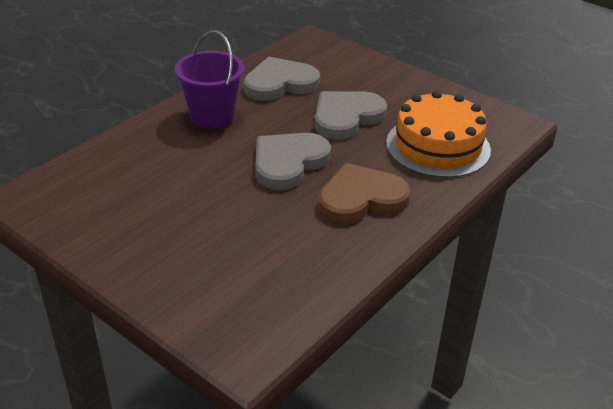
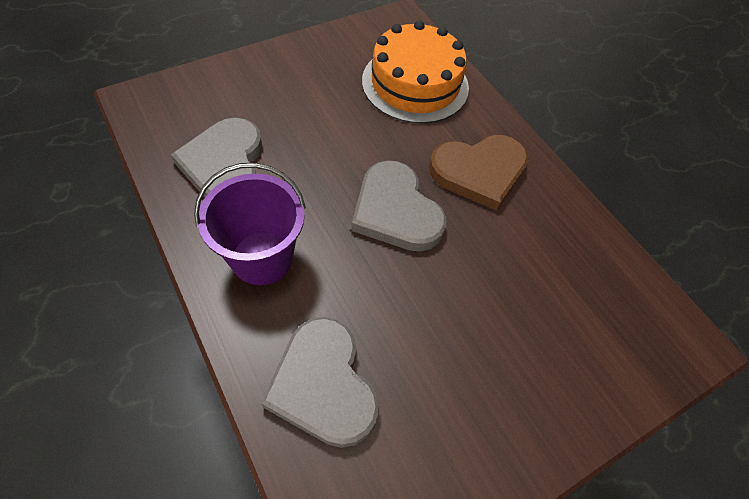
camera: 75 degrees left, 20 degrees up
grey heart [315,91,387,140] -> grey heart moved to [261,317,379,448]
brown heart [318,163,411,224] -> brown heart turned 105 degrees counterclockwise [429,135,528,211]

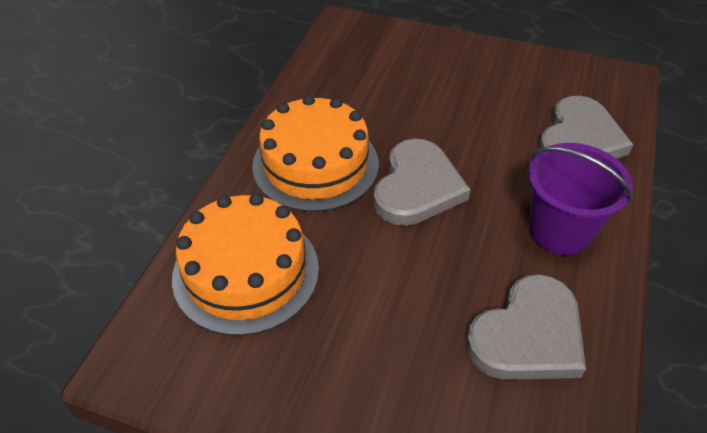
camera: 125 degrees left, 10 degrees down
brown heart [429,135,528,211] -> orange cake [252,95,379,212]

